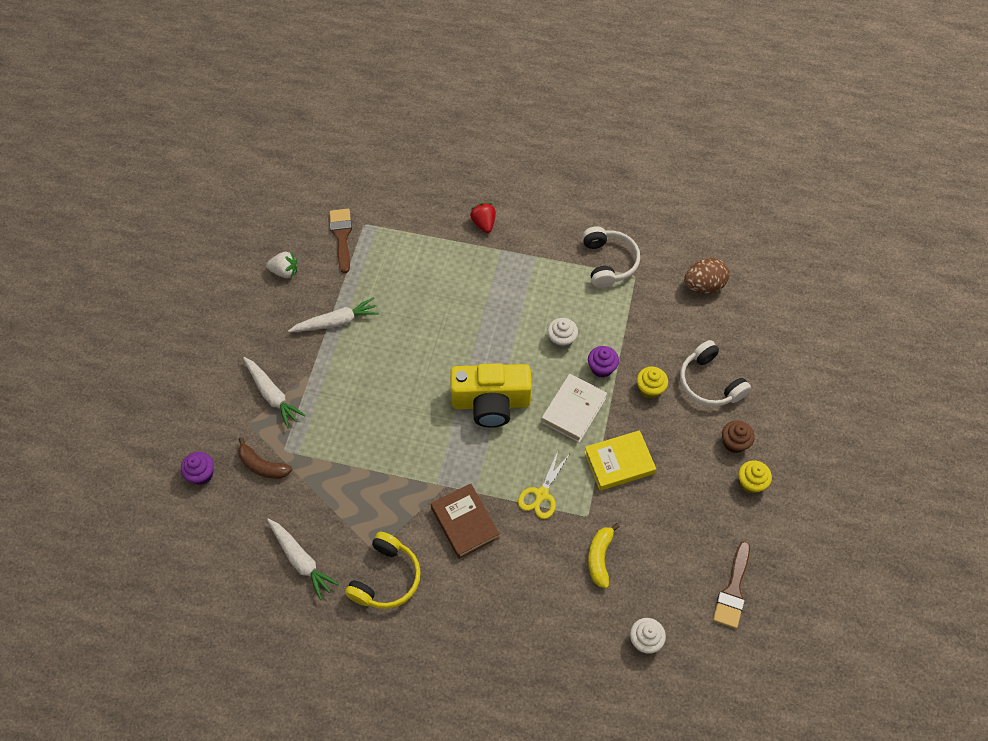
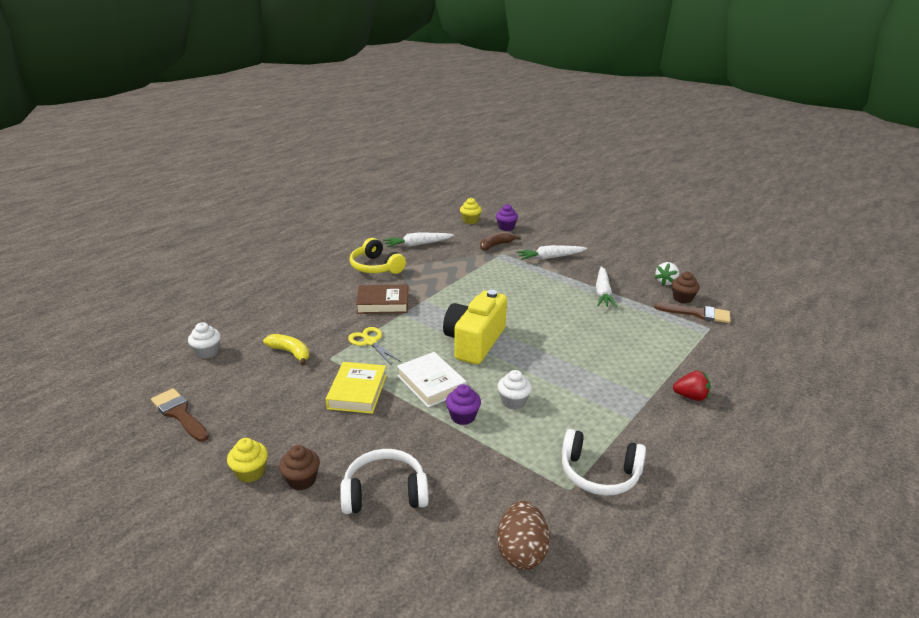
camera: 115 degrees right, 30 degrees down
yellow cupcake [637,367,668,399] -> yellow cupcake moved to [460,198,482,224]
none -> brown cupcake [672,272,700,304]

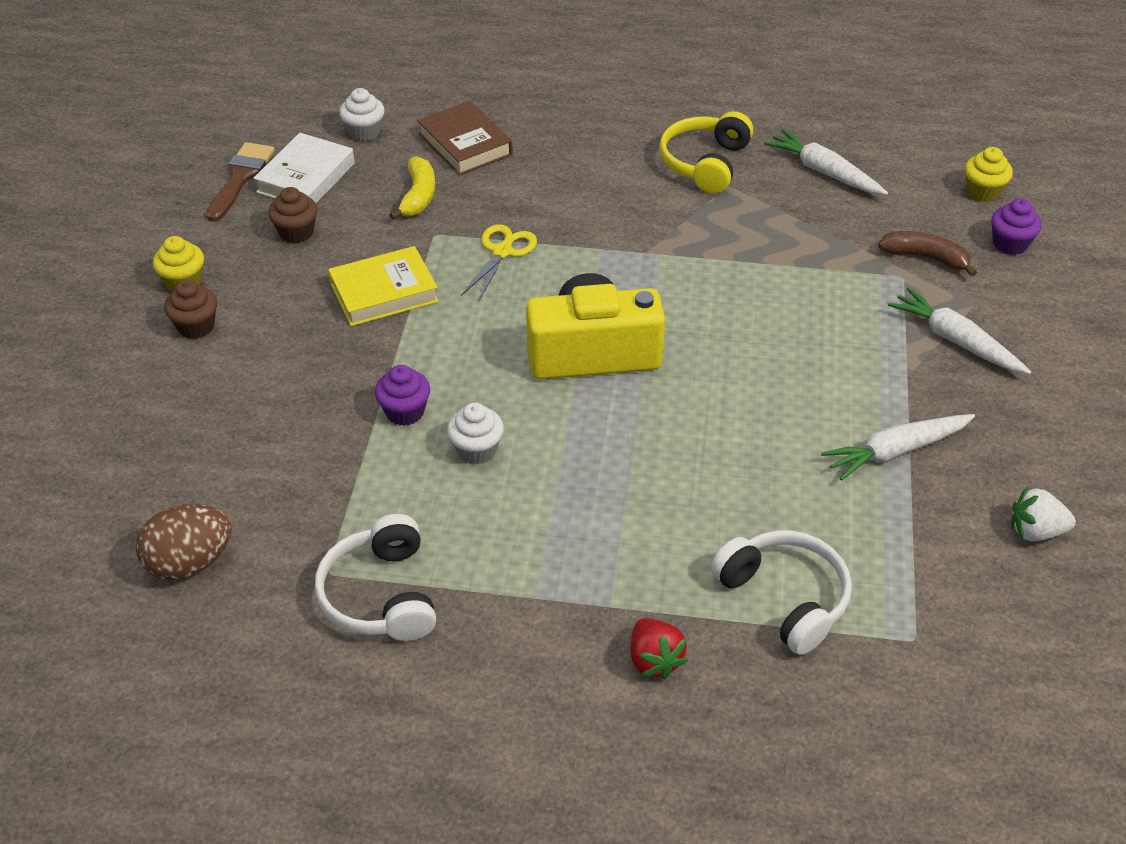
camera: 60 degrees right, 15 degrees up
white headphones [340,449,429,514] -> white headphones moved to [711,531,852,655]
brown book [356,285,408,314] -> brown book moved to [417,101,513,176]
white book [397,352,467,408] -> white book moved to [253,133,355,203]
brown brush [654,303,731,323] -> none
brown cupcake [672,272,700,304] -> brown cupcake moved to [268,187,317,243]

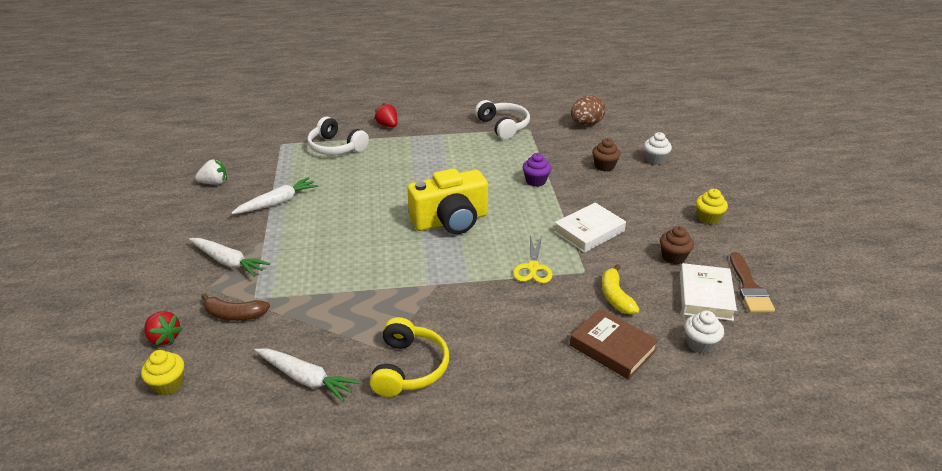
camera: 165 degrees right, 10 degrees down
brown cupcake [164,280,217,339] -> brown cupcake moved to [592,139,620,172]
yellow book [328,246,439,326] -> white book [554,203,626,253]
white cupcake [447,403,504,465] -> white cupcake moved to [644,132,672,165]
purple cupcake [991,198,1042,255] -> red strawberry [144,311,182,345]

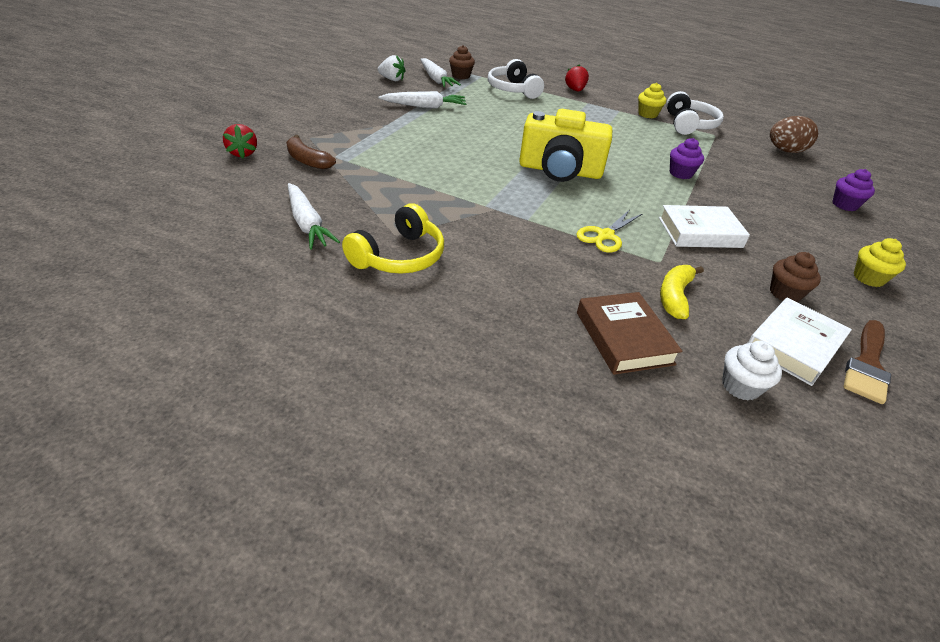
camera: 30 degrees right, 5 degrees up
yellow cupcake [141,350,184,395] -> yellow cupcake moved to [638,83,666,118]
white carrot [189,238,270,277] -> white carrot moved to [420,58,461,87]
brown cupcake [592,139,620,172] -> brown cupcake moved to [449,45,475,79]
white cupcake [644,132,672,165] -> purple cupcake [832,169,875,211]

